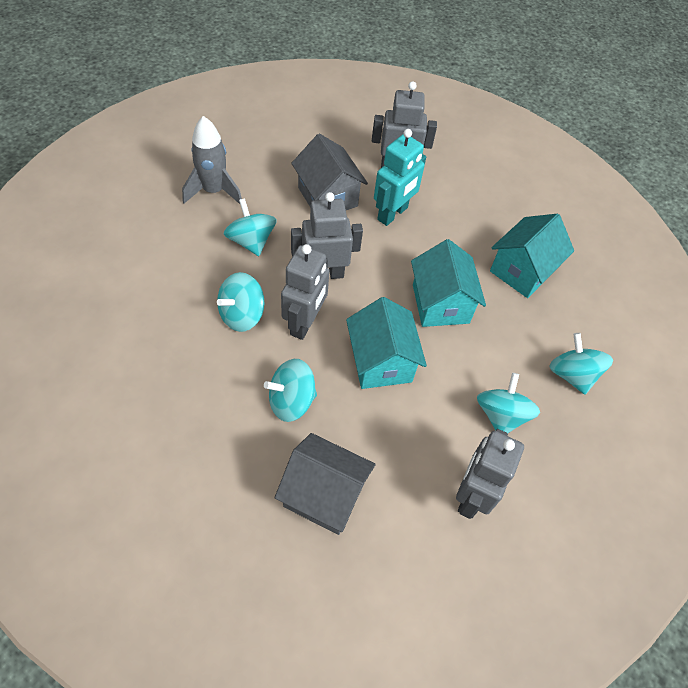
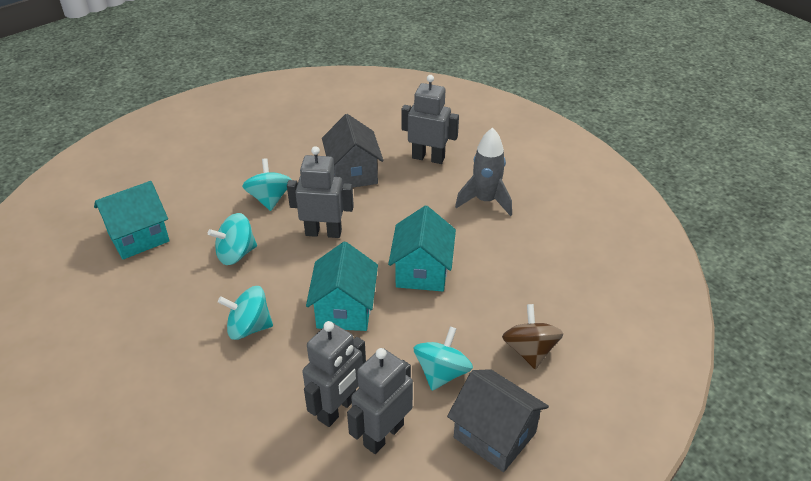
camera: 20 degrees right, 15 degrees down
grey rocket [182,116,242,204] -> grey rocket moved to [455,128,512,216]
grey house [275,433,376,535] -> grey house moved to [447,369,549,472]
grey robot [281,244,329,340] -> grey robot moved to [302,321,366,427]
turquoise robot [374,129,426,226] -> none
turquoise house [490,213,574,298] -> turquoise house moved to [94,181,170,259]
turquoise spinning top [550,333,613,395] -> brown spinning top [502,304,564,369]

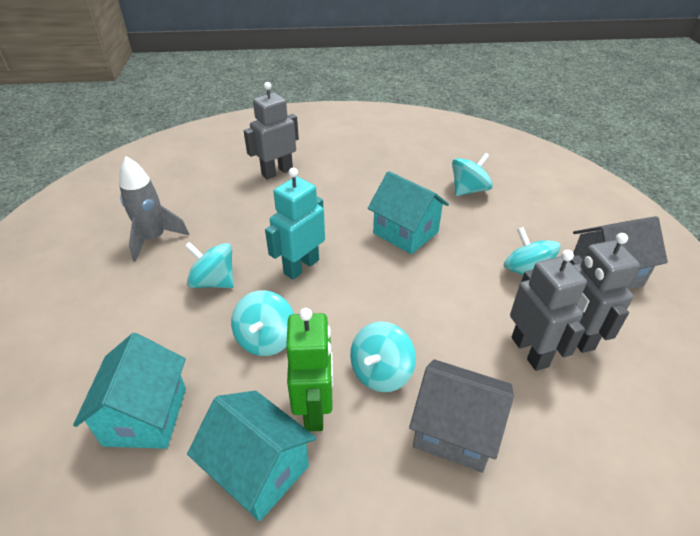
camera: 55 degrees left, 0 degrees up
grey robot [287,146,354,238] -> turquoise robot [265,168,325,280]
turquoise house [306,242,378,331] -> turquoise house moved to [187,390,316,521]
grey house [322,114,383,187] -> grey house moved to [409,359,514,473]
grey rocket [455,128,512,216] -> grey rocket moved to [119,156,189,262]
brown spinning top [502,304,564,369] -> none
none -> green robot [286,308,333,432]
none -> turquoise spinning top [452,153,493,196]

